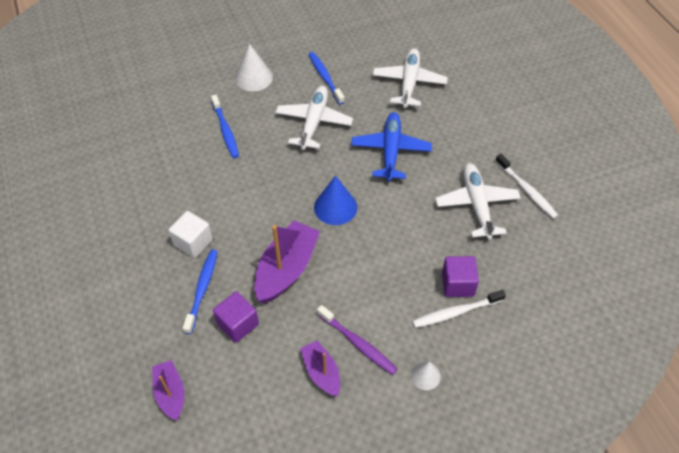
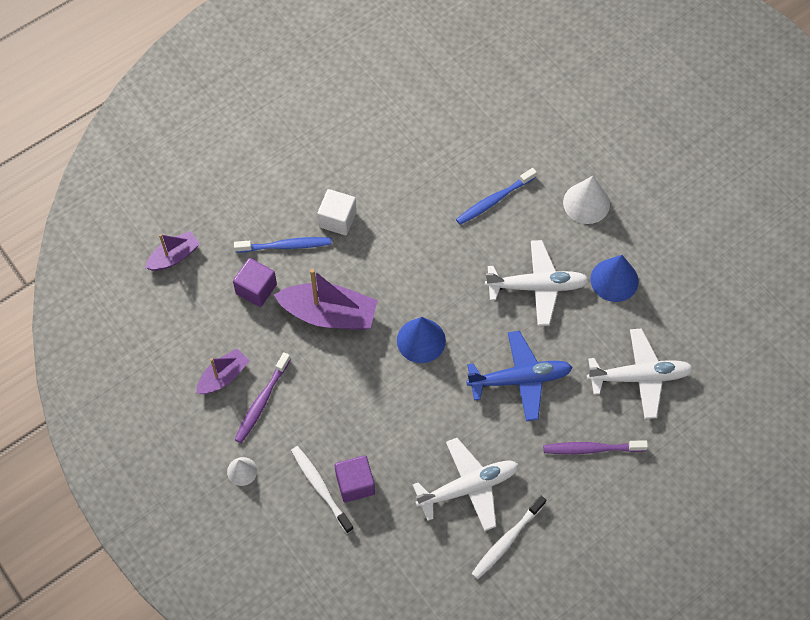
camera: 75 degrees right, 10 degrees up
blue toothbrush [308,52,345,105] -> blue cone [590,255,639,302]
none -> purple toothbrush [543,440,648,454]

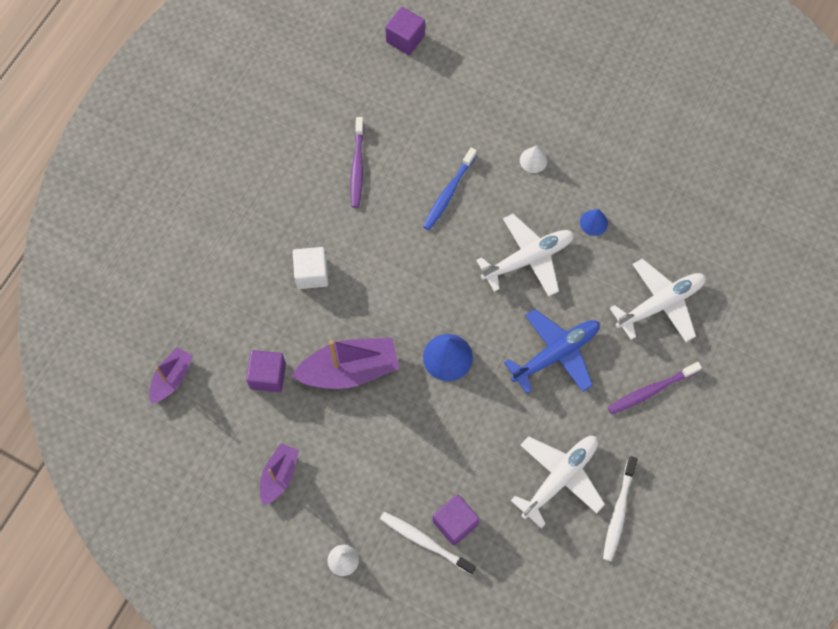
camera: 25 degrees left, 5 degrees up
blue toothbrush [234,237,332,252] -> none
purple toothbrush [234,352,291,443] -> purple toothbrush moved to [350,117,364,208]
white cone [563,176,610,224] -> white cone [520,145,547,173], size x0.59
blue cone [590,255,639,302] -> blue cone [580,209,608,236], size x0.59
none -> purple cube [385,7,425,55]

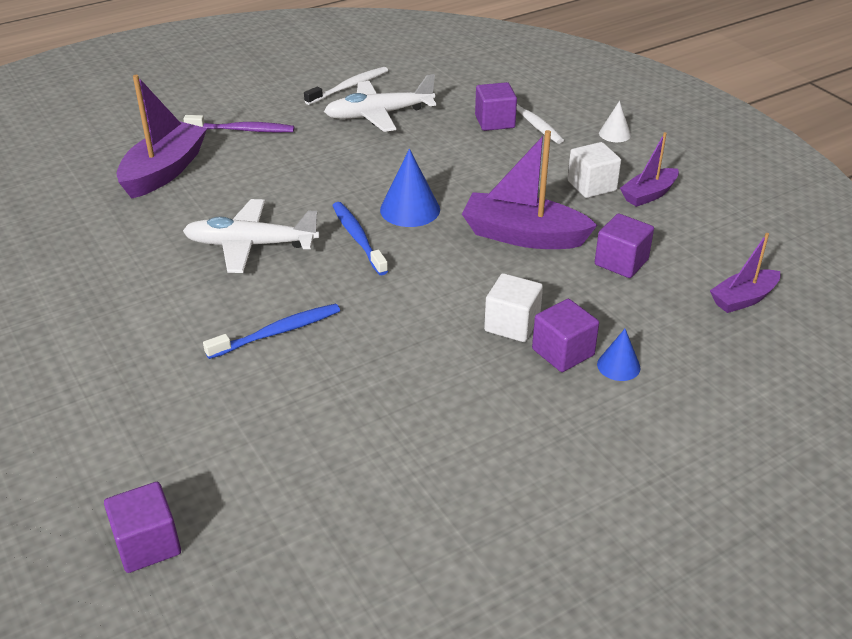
camera: 150 degrees left, 30 degrees down
purple toothbrush [350,117,364,208] -> none
blue plane [504,309,600,394] -> none
white cone [520,145,547,173] -> none
blue cone [580,209,608,236] -> blue cone moved to [597,329,640,381]
white plane [610,258,706,342] -> purple boat [116,75,207,199]
none -> blue toothbrush [332,202,388,275]
none -> purple cube [532,299,599,372]
none -> white cube [568,142,621,198]

